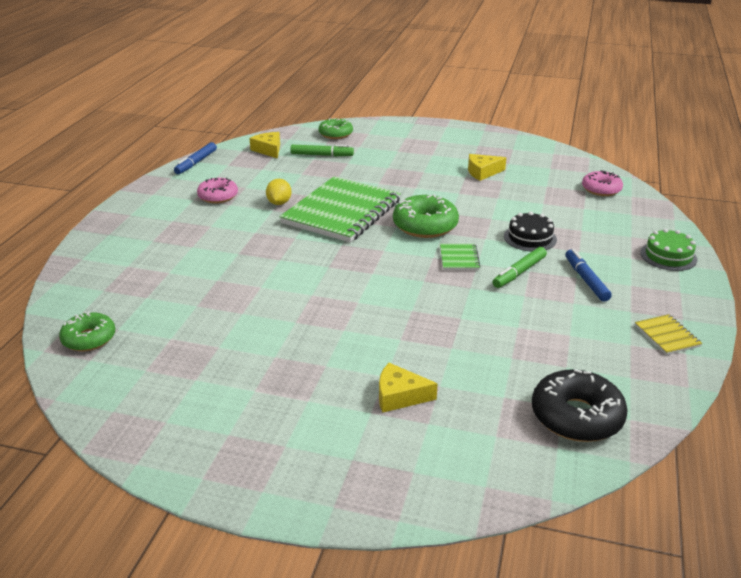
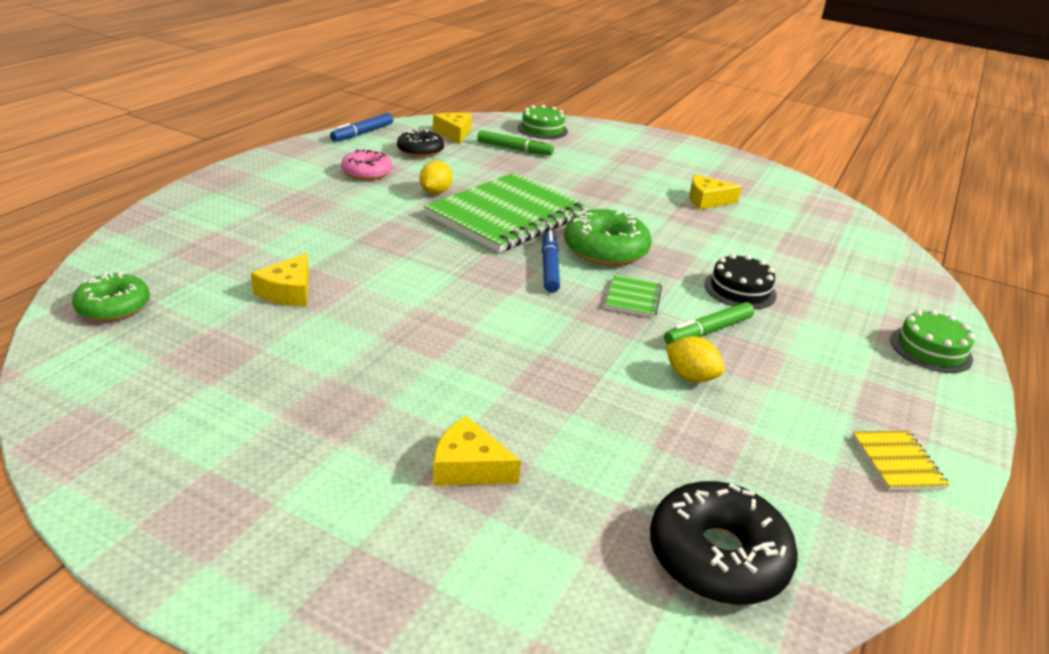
camera: 10 degrees right, 0 degrees up
green donut [318,118,353,139] -> green cake [518,105,568,139]
blue marker [566,249,612,302] -> blue marker moved to [542,230,560,293]
pink donut [582,170,623,196] -> none
none -> yellow cheese [251,253,309,306]
none -> black donut [397,129,444,158]
none -> yellow lemon [666,336,725,383]

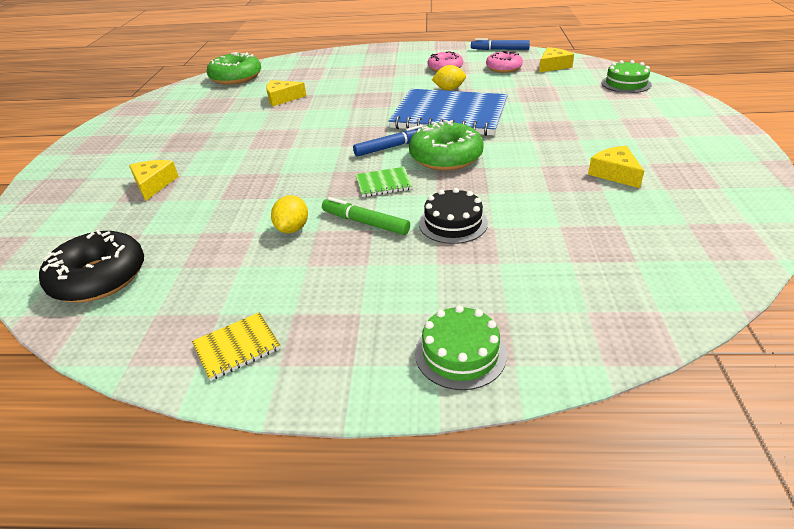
camera: 70 degrees right, 5 degrees up
green donut [72,271,150,321] -> green donut [207,52,261,85], size x1.53
black donut [397,129,444,158] -> pink donut [486,51,523,73]
green notebook [424,173,589,253] -> blue notebook [388,89,508,136]
green marker [477,130,554,155] -> none

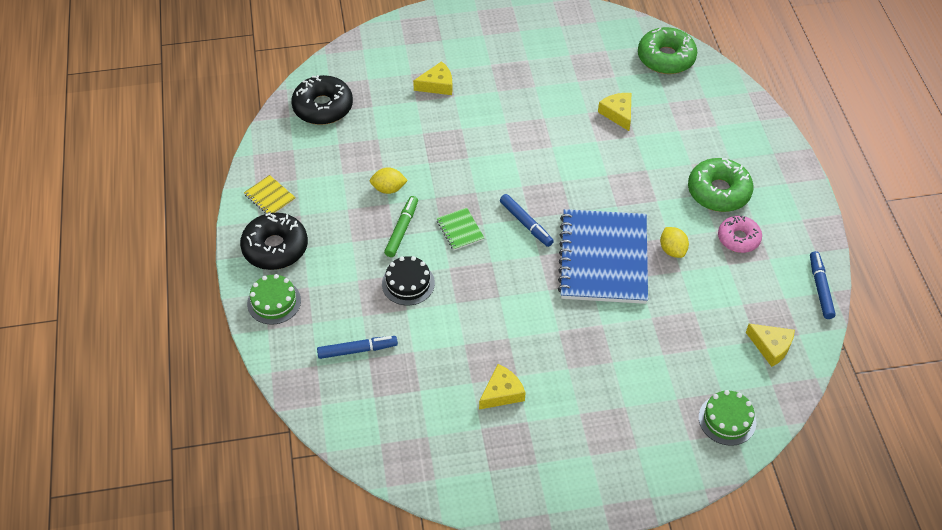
camera: 75 degrees right, 15 degrees up
green donut [409,120,484,171] -> green donut moved to [688,158,754,212]
pink donut [486,51,523,73] -> none
none -> black donut [240,213,308,270]
none -> blue marker [317,336,398,359]

